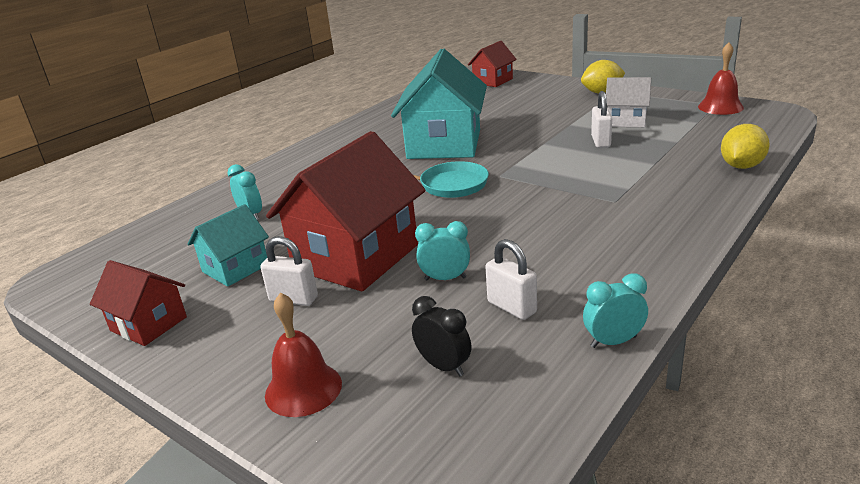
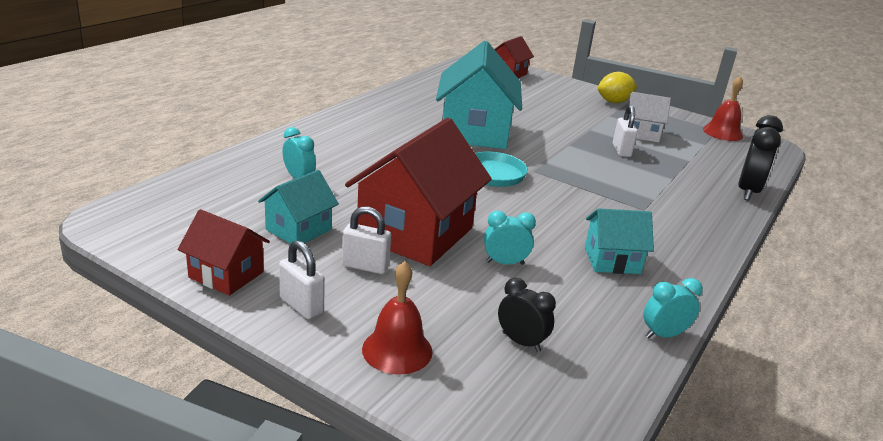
camera: 10 degrees left, 0 degrees up
white padlock [485,239,537,320] -> white padlock moved to [279,240,325,319]
yellow lemon [721,124,770,169] -> black clock [738,115,783,201]
none -> turquoise house [585,208,654,274]

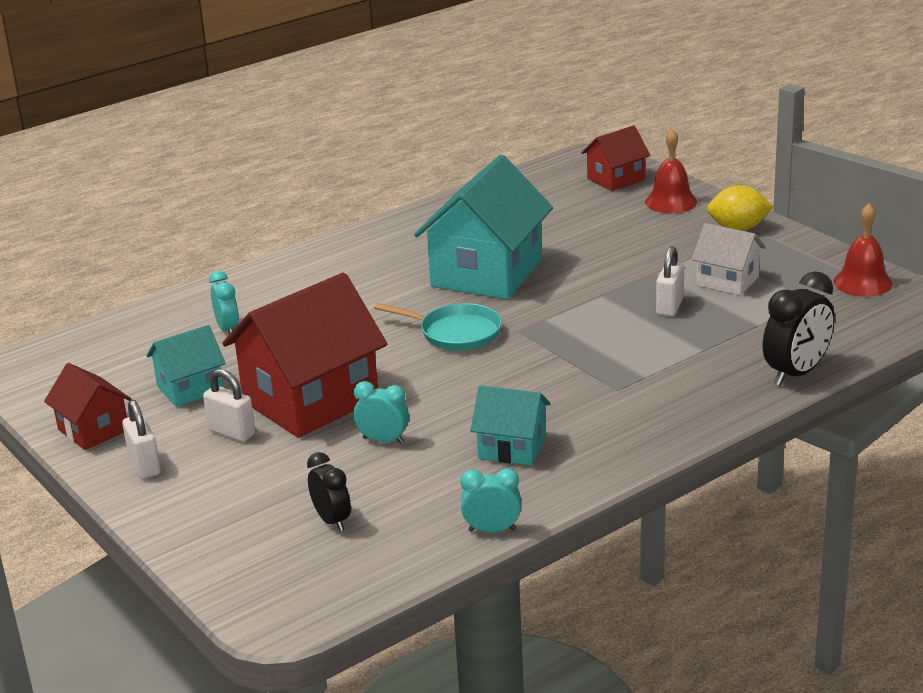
camera: 25 degrees right, 0 degrees up
red bell [362,261,433,375] -> red bell moved to [645,129,697,213]

